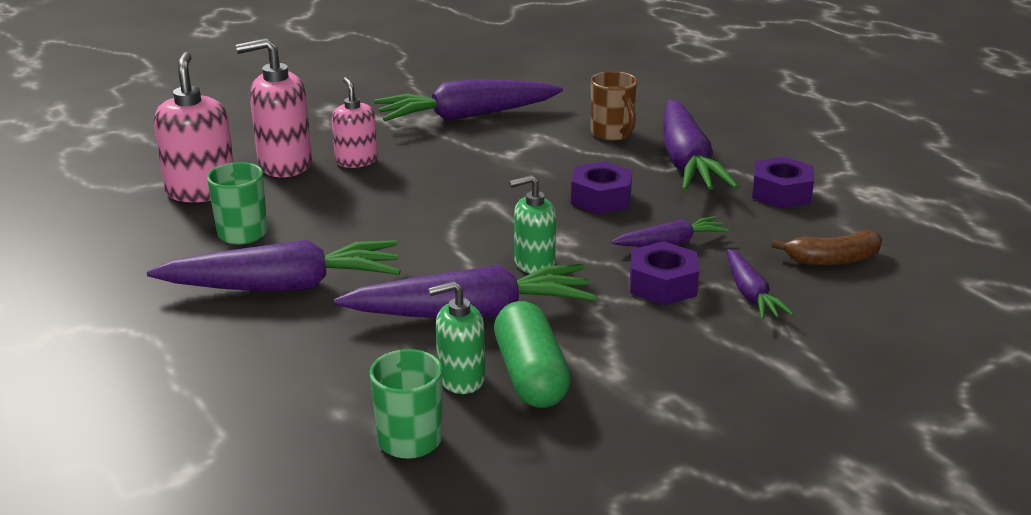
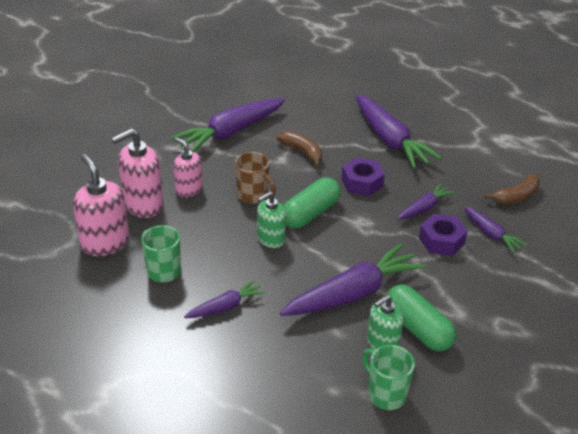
camera: 25 degrees left, 10 degrees up
purple carrot [147,240,400,292] -> purple carrot [184,280,266,318], size x0.52
green soap dispenser [510,175,556,274] -> green soap dispenser moved to [257,191,286,248]
brown mug [591,71,637,141] -> brown mug moved to [235,152,276,204]
purple nut [752,157,814,209] -> none
none -> brown banana [276,131,322,167]
none -> green capsule [283,178,341,229]

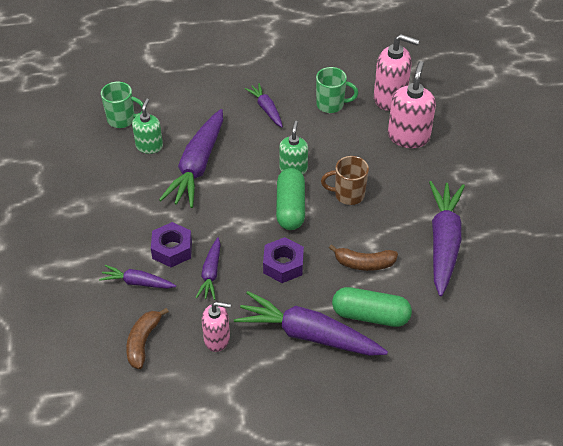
camera: 140 degrees right, 10 degrees up
pink soap dispenser [173,137,203,197] -> pink soap dispenser moved to [202,302,231,352]
purple carrot [184,280,266,318] -> purple carrot turned 135 degrees clockwise [245,83,283,127]
green capsule [386,284,456,351] -> green capsule moved to [332,287,412,327]

